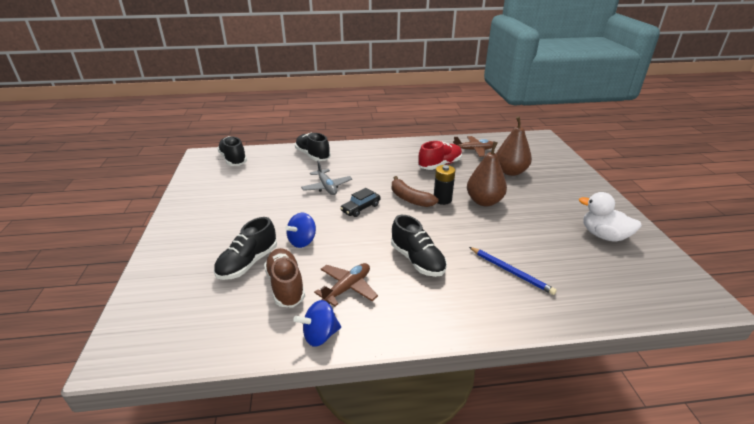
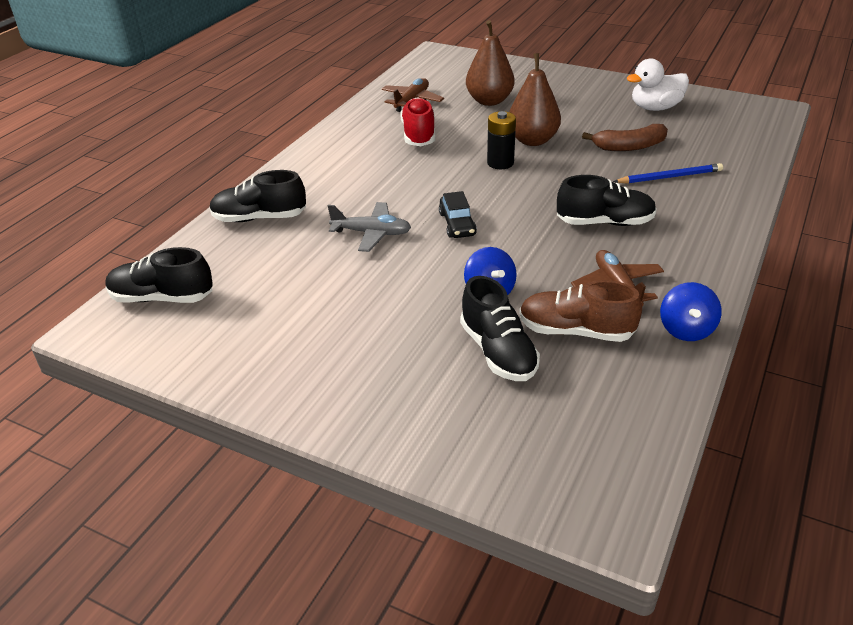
camera: 55 degrees left, 5 degrees up
brown banana [392,176,438,207] -> brown banana moved to [582,124,668,151]

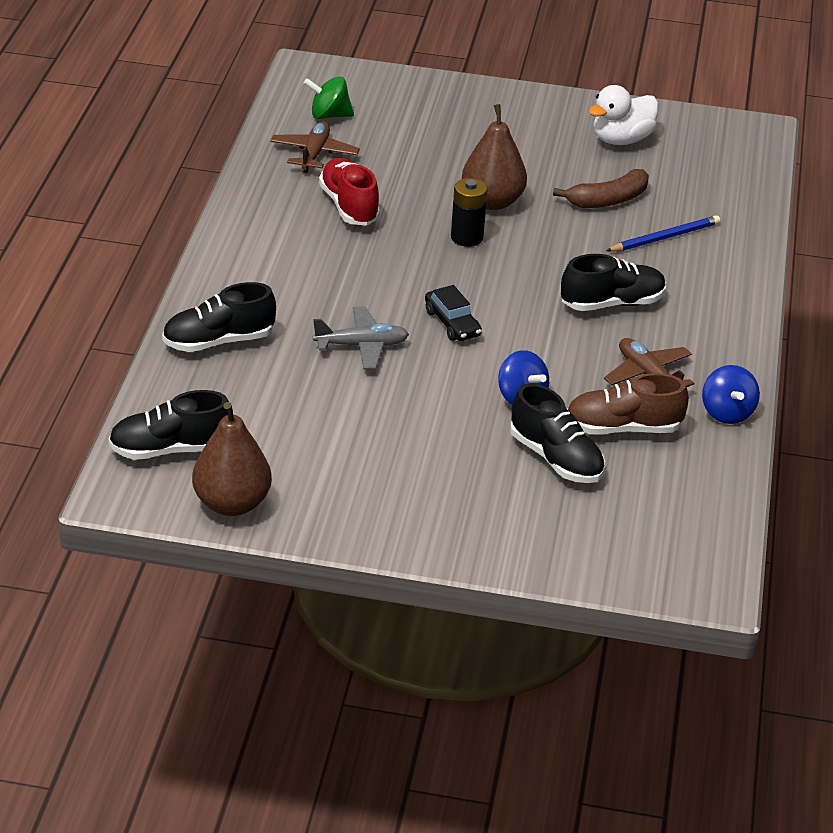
camera: 20 degrees left, 0 degrees up
brown pear [466,20,514,106] -> brown pear moved to [192,402,272,516]
none -> green spinning top [304,76,354,119]

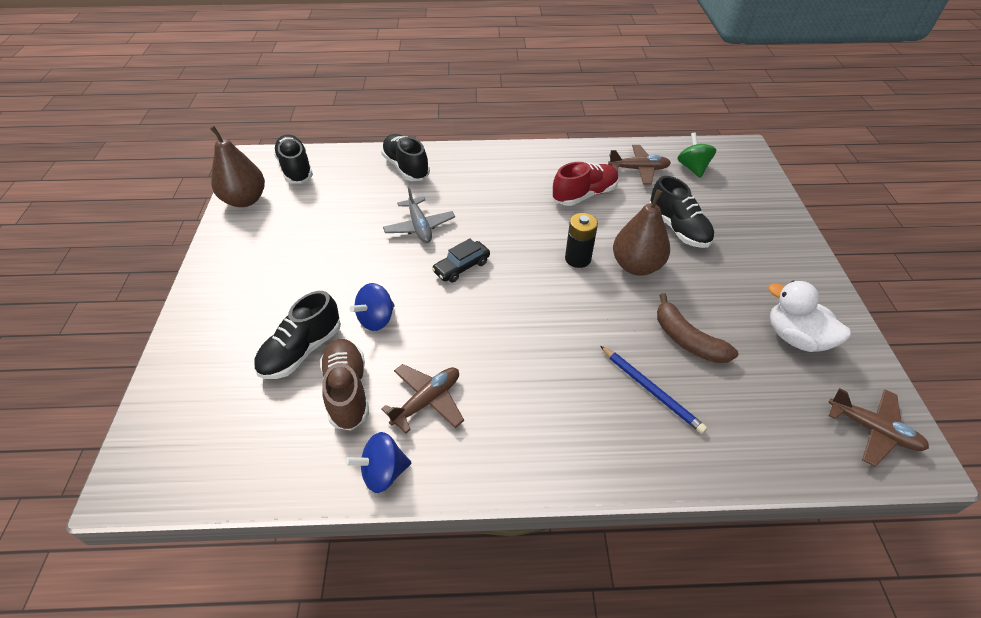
camera: 80 degrees right, 10 degrees up
black shoe [561,254,666,311] -> black shoe moved to [650,176,715,248]
none -> brown plane [828,388,929,467]

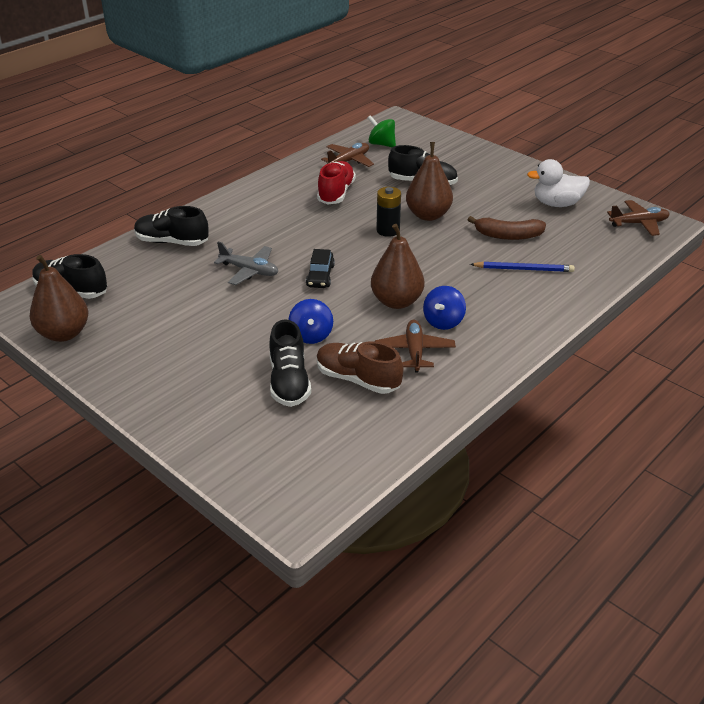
camera: 45 degrees left, 10 degrees down
blue spinning top [345,432,411,493] -> blue spinning top moved to [423,286,466,330]
none -> brown pear [371,224,424,309]

